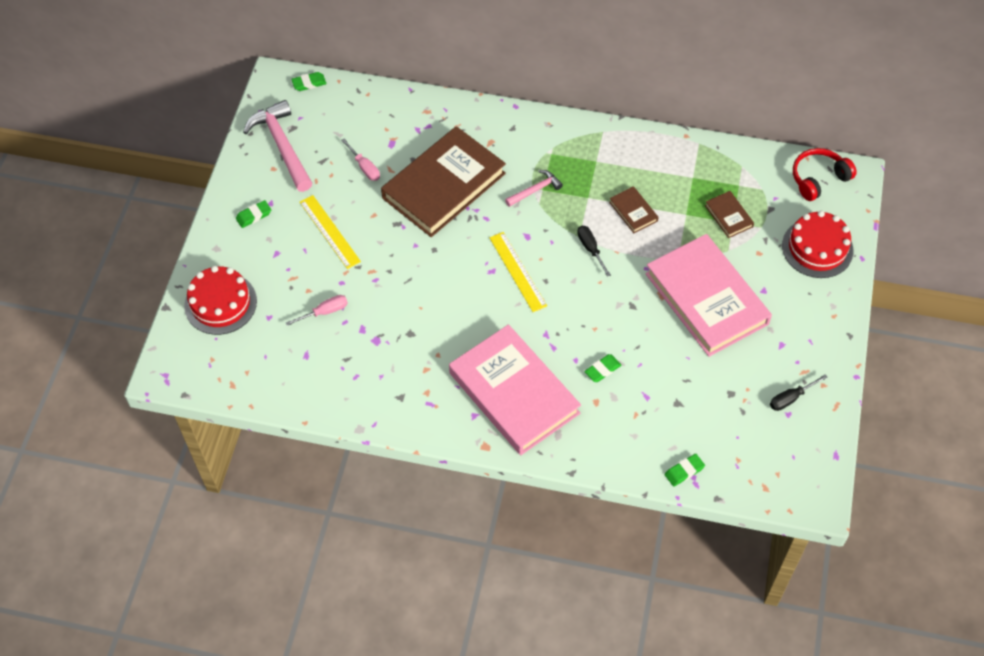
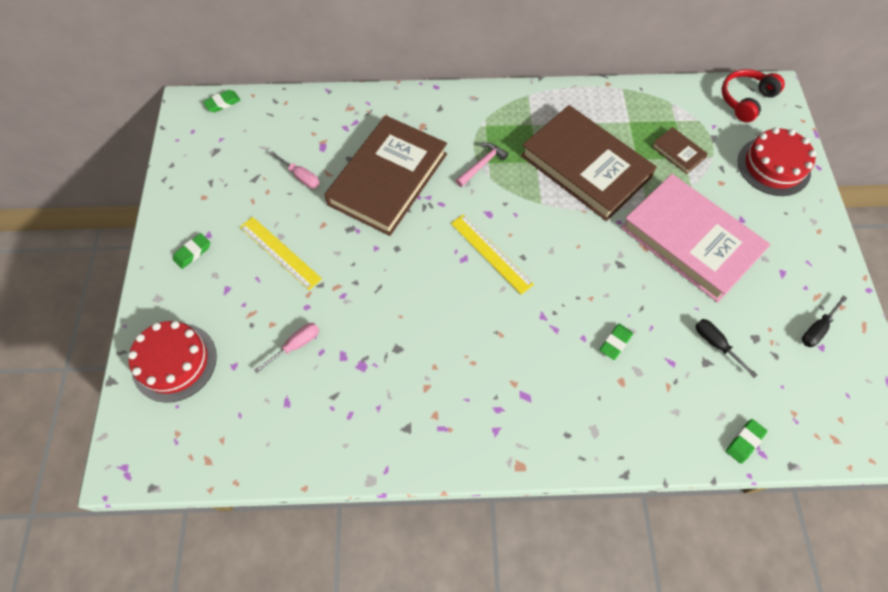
camera: 15 degrees left, 5 degrees up
pink hammer [243,100,312,192] -> none
pink book [449,324,581,455] -> none
black screwdriver [577,226,611,277] -> black screwdriver moved to [695,319,757,378]
brown book [609,186,658,233] -> brown book [521,105,657,221], size x2.42

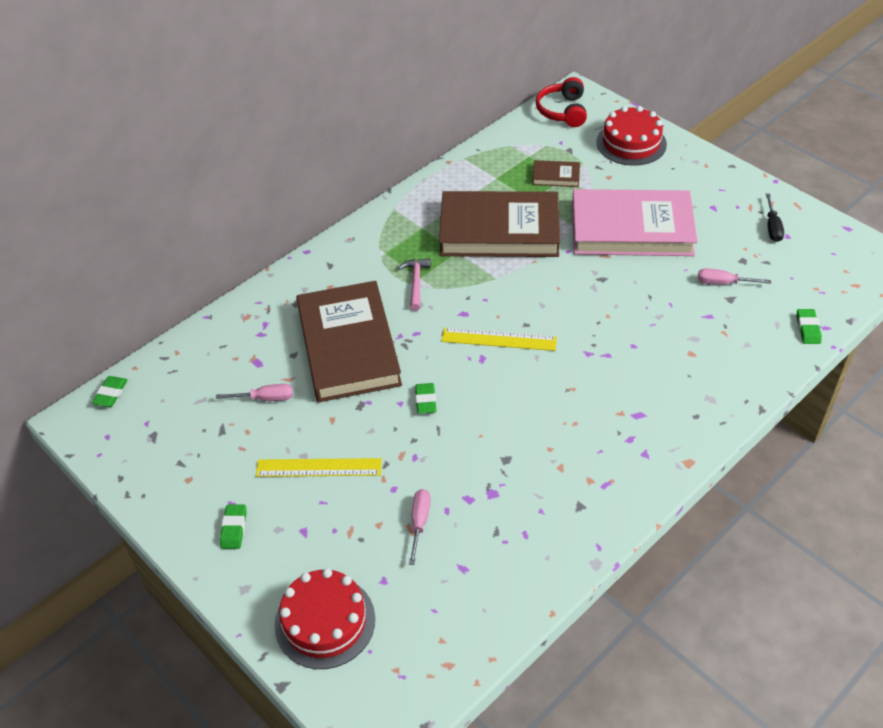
camera: 40 degrees left, 15 degrees down
green eraser [600,324,633,360] -> green eraser moved to [415,383,437,414]
black screwdriver [695,319,757,378] -> pink screwdriver [698,268,771,285]

